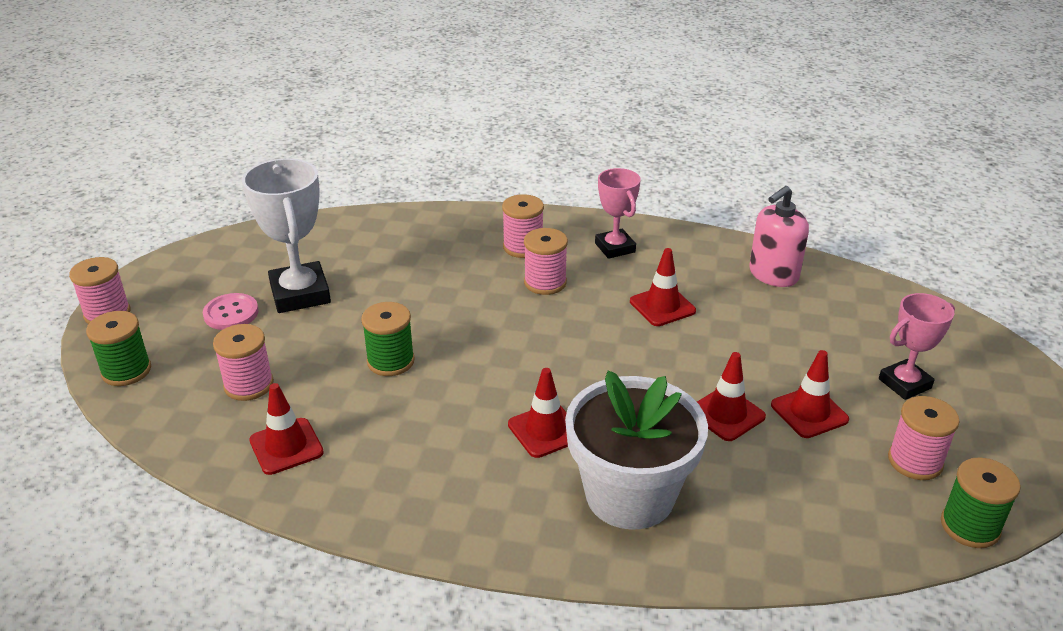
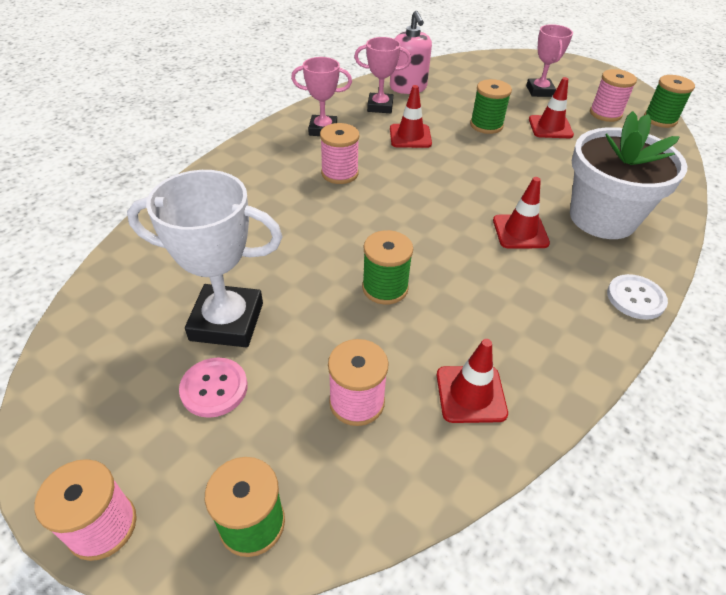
camera: 65 degrees left, 10 degrees up
pink spool [502,194,544,258] -> none
red traffic cone [697,352,766,441] -> none
none -> pink trophy [354,37,411,113]
none -> green spool [470,79,512,134]
none -> white button [607,274,668,320]

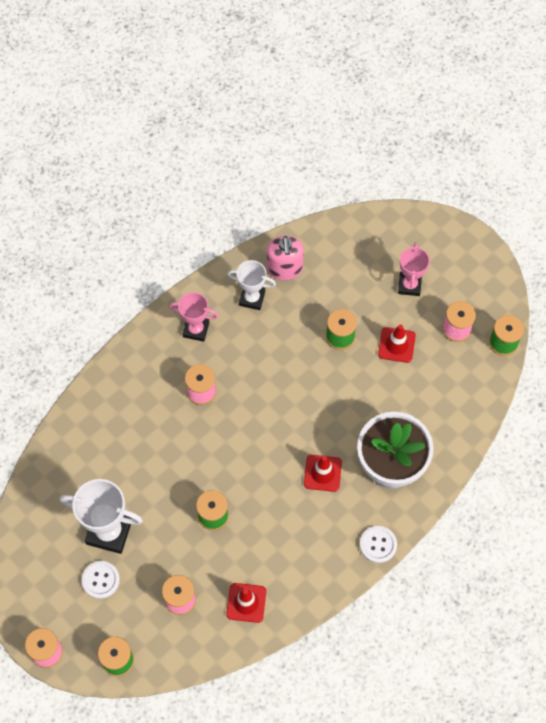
camera: 10 degrees right, 20 degrees up
pink button [179,358,248,418] -> white button [82,561,120,599]
pink trophy [354,37,411,113] -> white trophy [227,260,276,310]
red traffic cone [390,85,432,148] -> none

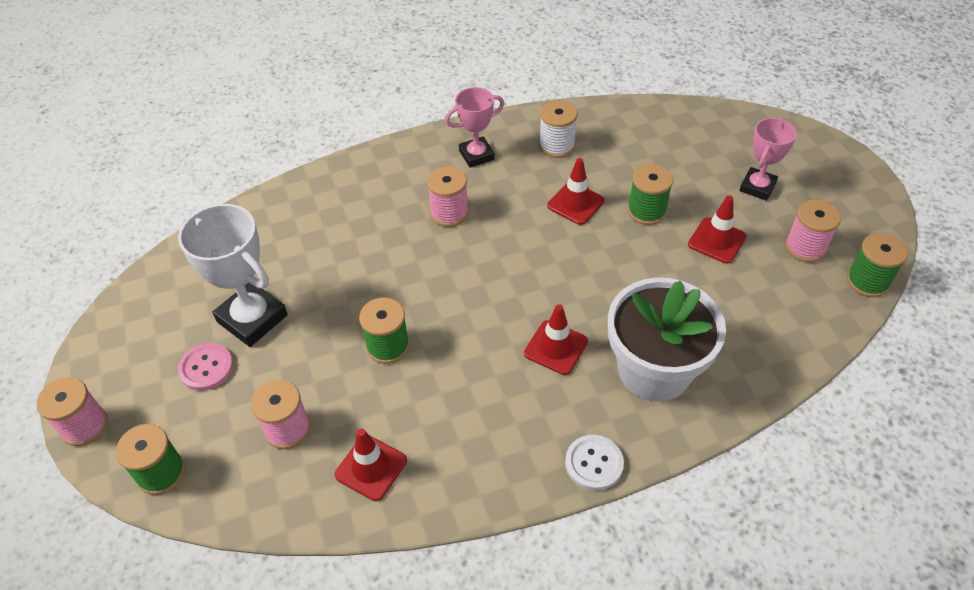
camera: 25 degrees right, 15 degrees down
white button [82,561,120,599] -> pink button [178,343,233,391]
pink trophy [169,292,218,342] -> pink trophy turned 60 degrees counterclockwise [445,87,504,168]
white trophy [227,260,276,310] -> white spool [539,100,578,158]
pink soap dispenser [267,236,304,280] -> none
none -> red traffic cone [547,158,605,225]

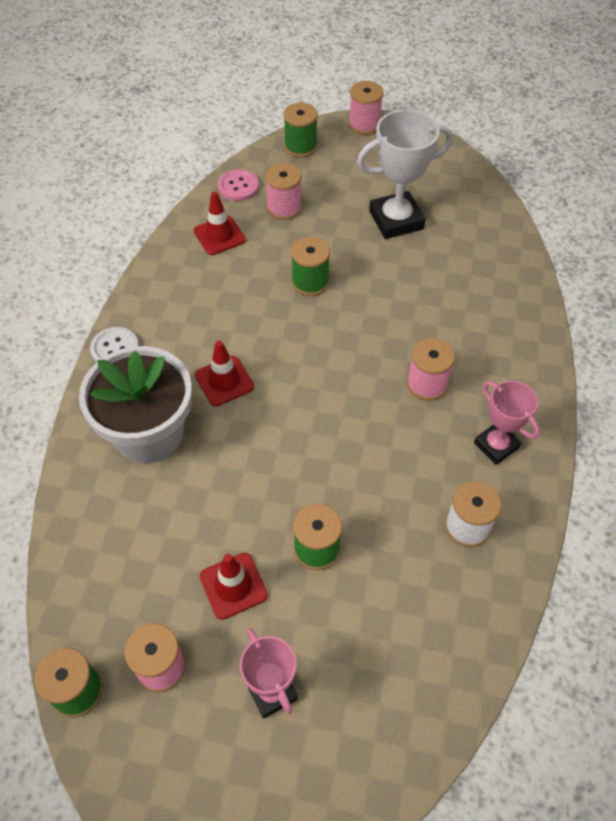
camera: 120 degrees right, 5 degrees up
pink button [178,343,233,391] -> pink button moved to [218,169,259,201]
pink trophy [445,87,504,168] -> pink trophy turned 45 degrees counterclockwise [474,380,540,465]
red traffic cone [547,158,605,225] -> none

